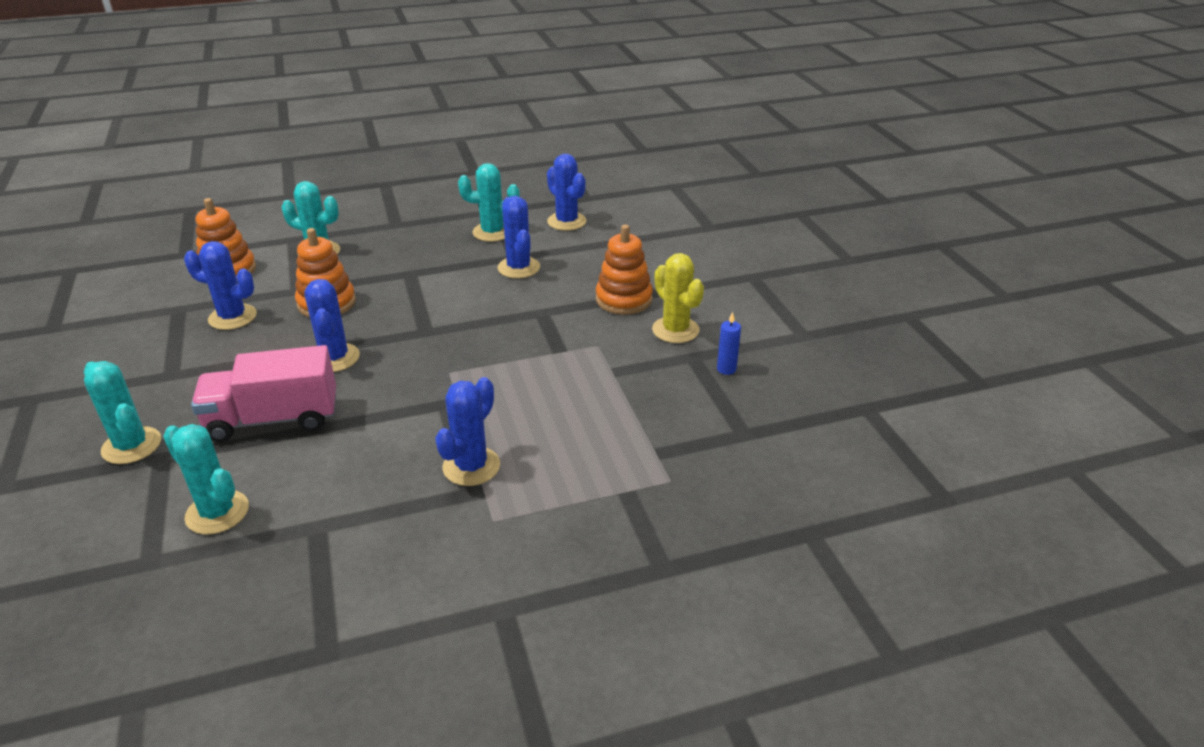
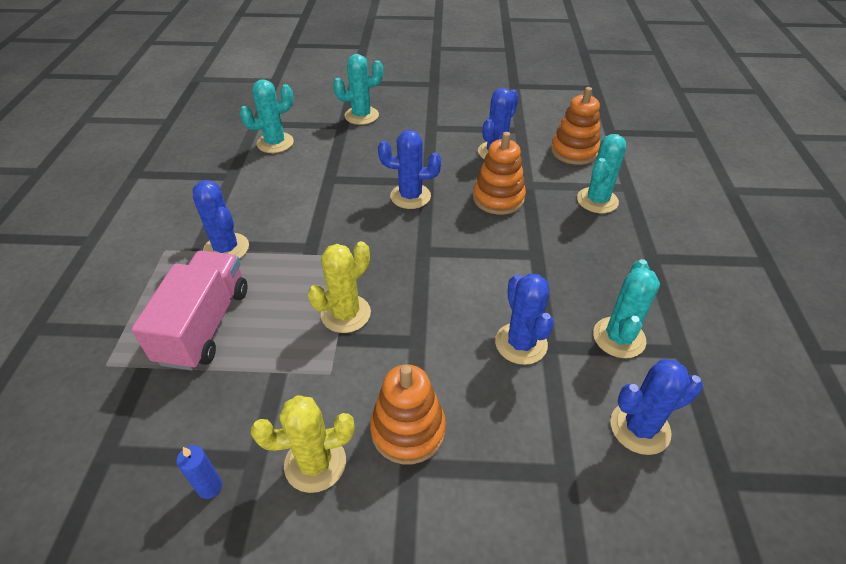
camera: 110 degrees right, 10 degrees up
pink truck [191,345,336,442] -> pink truck moved to [131,251,247,371]
blue cactus [497,196,540,278] -> blue cactus turned 75 degrees clockwise [495,274,554,365]
none -> yellow cactus [308,241,371,333]

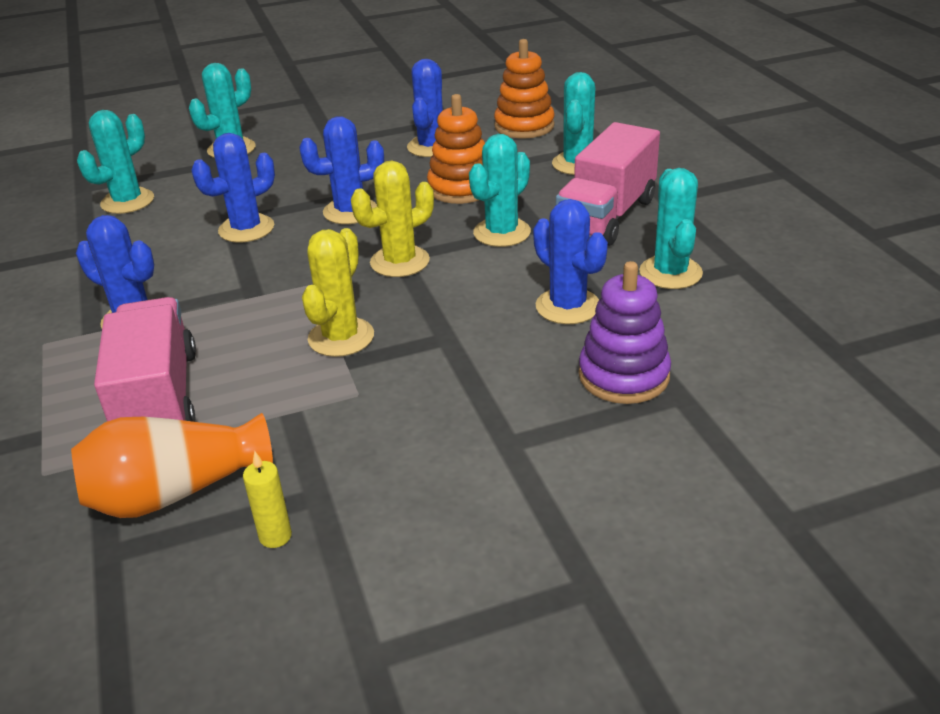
camera: 20 degrees left, 10 degrees down
blue candle [177,445,222,499] -> yellow candle [243,451,292,548]
yellow cactus [251,395,355,493] -> yellow cactus moved to [351,161,434,277]
orange stacking toy [370,364,446,464] -> none
blue cactus [610,359,703,455] -> blue cactus moved to [191,133,275,243]
none -> orange vase [71,413,273,518]
none -> turquoise cactus [469,134,531,247]
none -> pink truck [556,122,660,246]
none -> purple stacking toy [579,261,671,404]

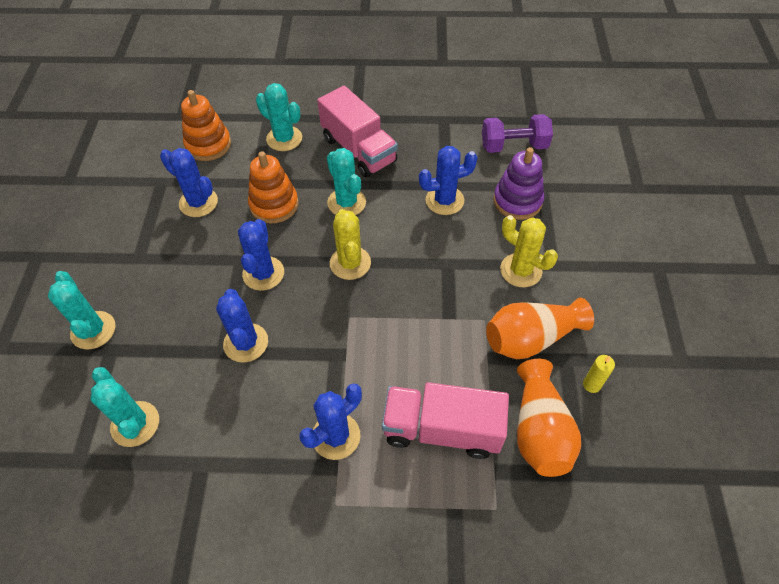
camera: 70 degrees left, 20 degrees up
yellow cactus [302,228,374,357] -> yellow cactus moved to [500,215,558,287]
turquoise cactus [639,168,703,289] -> none
none -> purple dumbbell [482,114,553,153]
none -> orange vase [486,298,594,359]

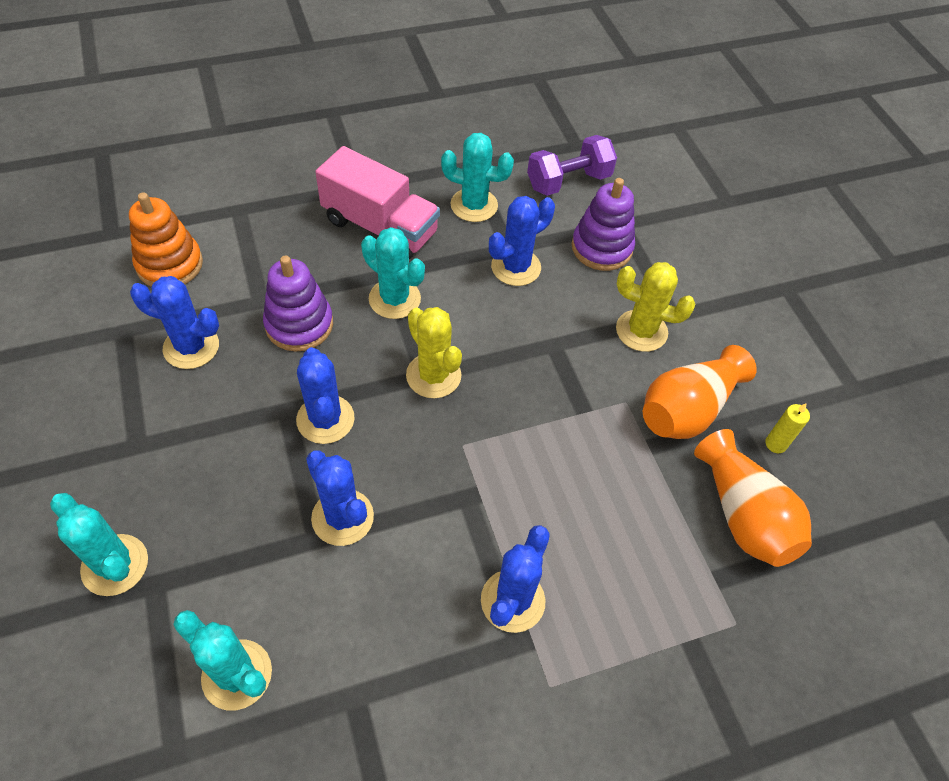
camera: 25 degrees left, 0 degrees up
orange stacking toy [248,151,299,223] -> purple stacking toy [263,255,333,351]
turquoise cactus [256,83,302,151] -> turquoise cactus moved to [441,133,514,222]
pink truck [382,382,509,459] -> none

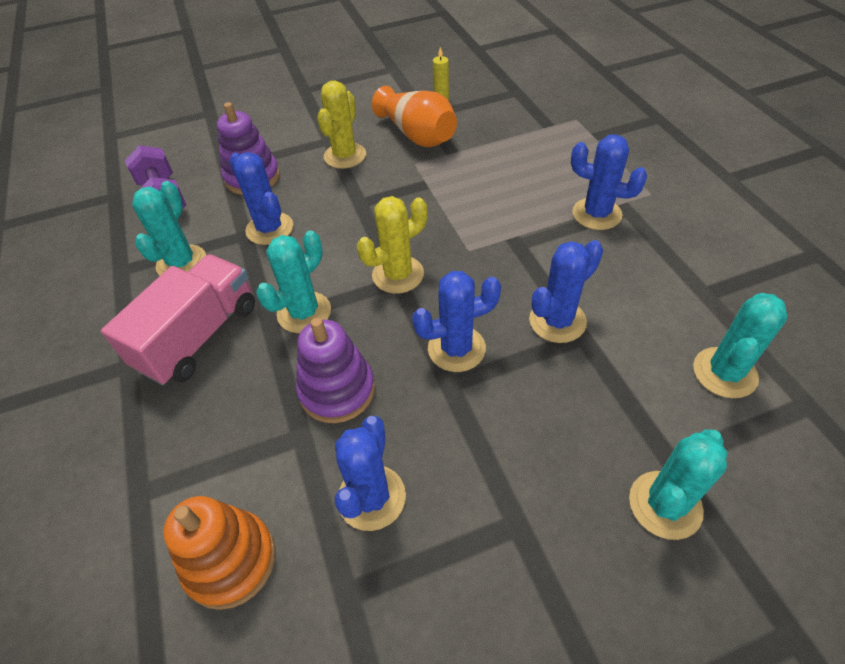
camera: 85 degrees left, 5 degrees down
orange vase [694,429,812,567] -> none

